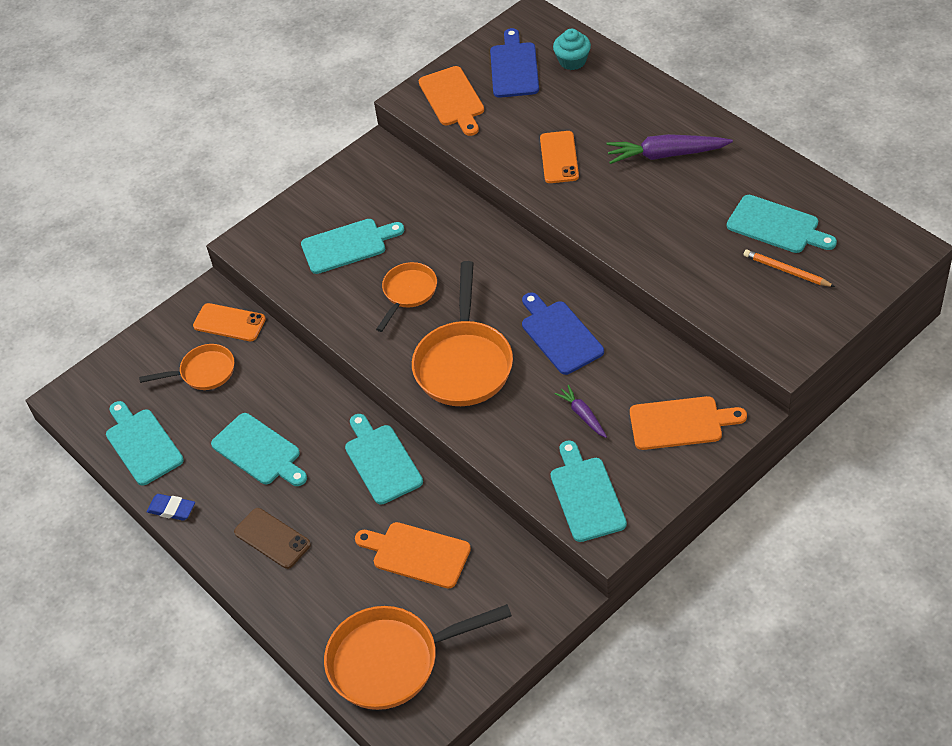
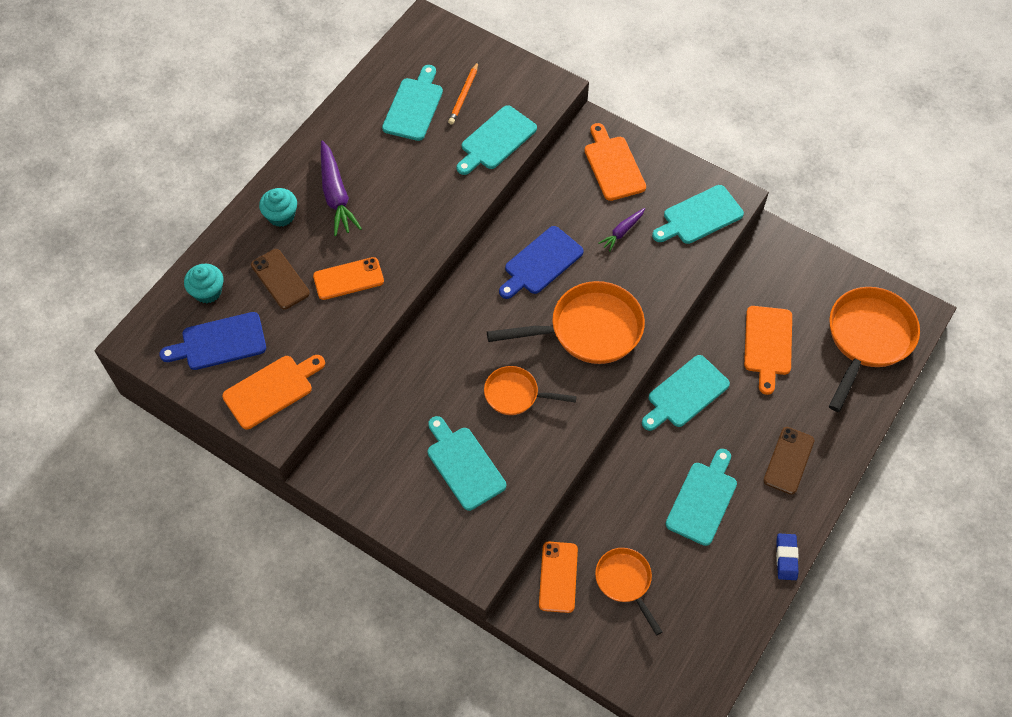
camera: 110 degrees left, 10 degrees up
turquoise cutting board [106,401,184,486] -> turquoise cutting board moved to [456,105,537,175]
orange pan [324,604,512,710] -> orange pan turned 120 degrees counterclockwise [829,287,920,412]
none -> brown phone [251,249,310,309]
none -> turquoise cupcake [259,188,297,227]

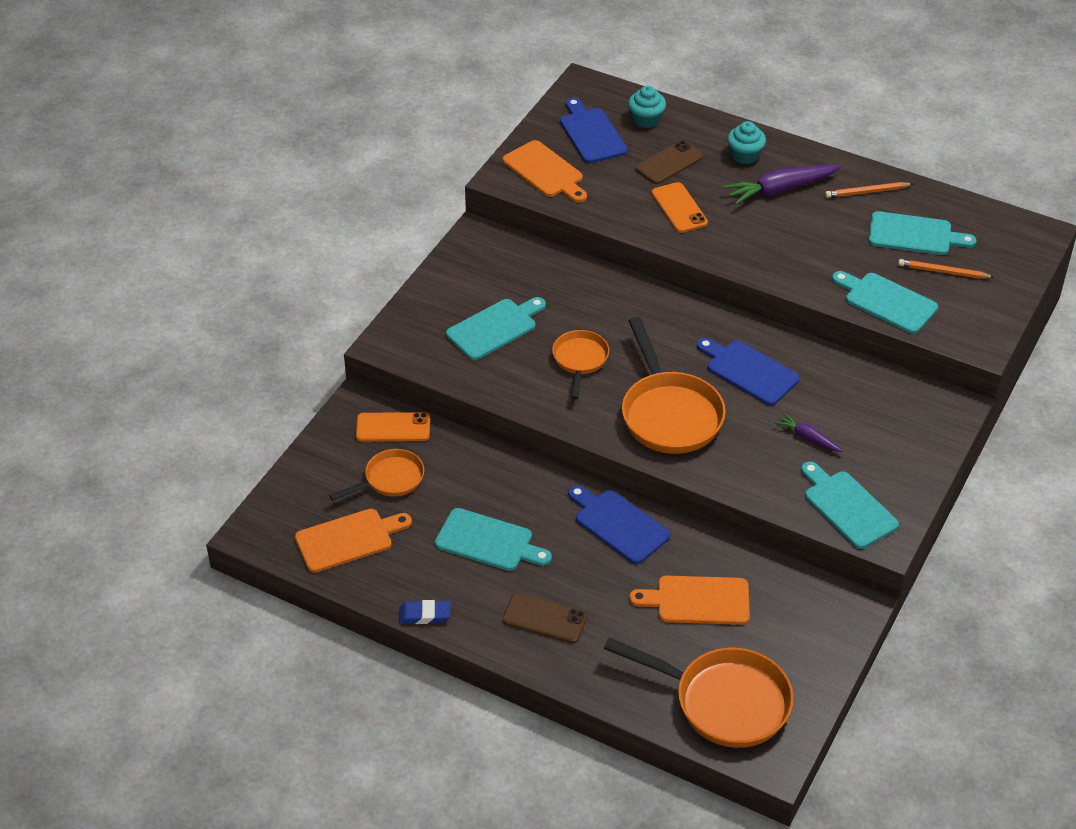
camera: 85 degrees right, 15 degrees down
orange cutting board [585,123,646,201] -> orange cutting board moved to [295,509,412,573]
turquoise cutting board [642,355,730,431] -> blue cutting board [568,485,670,564]
none -> orange pencil [825,182,913,198]

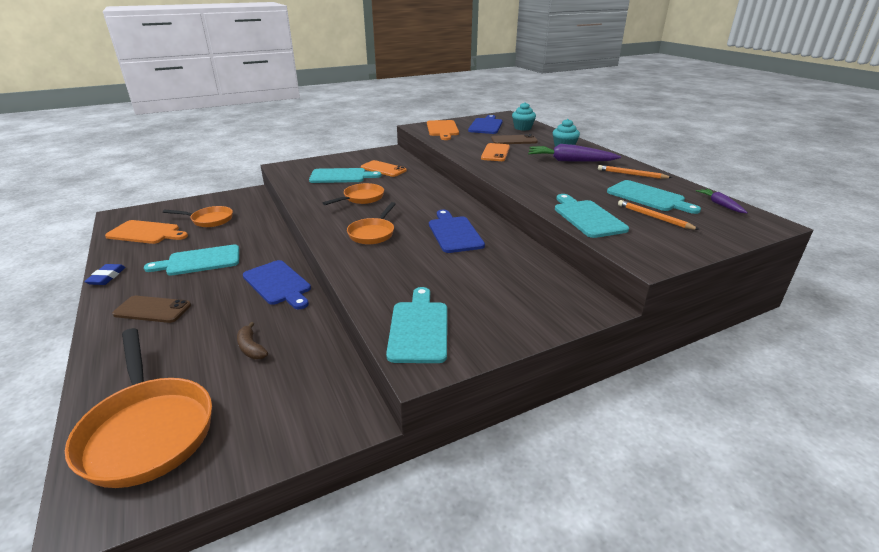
camera: 35 degrees right, 15 degrees down
orange phone [356,412,430,442] -> orange phone moved to [361,160,407,177]
blue eraser [399,600,450,624] -> blue eraser turned 60 degrees clockwise [84,264,126,285]
turquoise cutting board [435,508,552,571] -> turquoise cutting board turned 105 degrees clockwise [144,244,239,276]
brown phone [503,593,588,643] -> brown phone turned 45 degrees counterclockwise [112,296,191,323]
blue cutting board [568,485,670,564] -> blue cutting board turned 150 degrees clockwise [243,260,311,309]
orange pan [622,317,726,454] -> orange pan [347,202,396,244], size x0.57
orange cutting board [629,576,750,625] -> brown banana [237,322,268,359]
purple carrot [774,413,843,452] -> purple carrot moved to [696,189,748,213]

